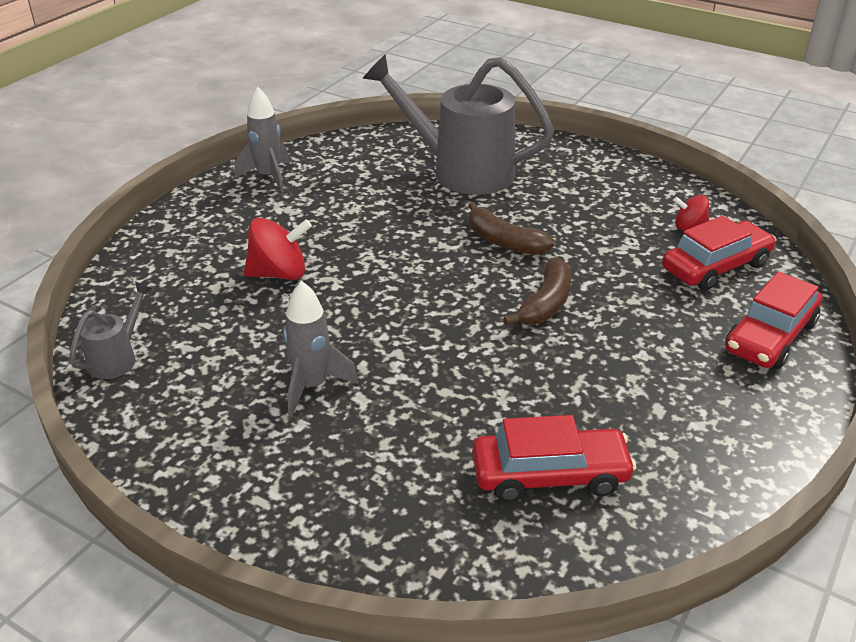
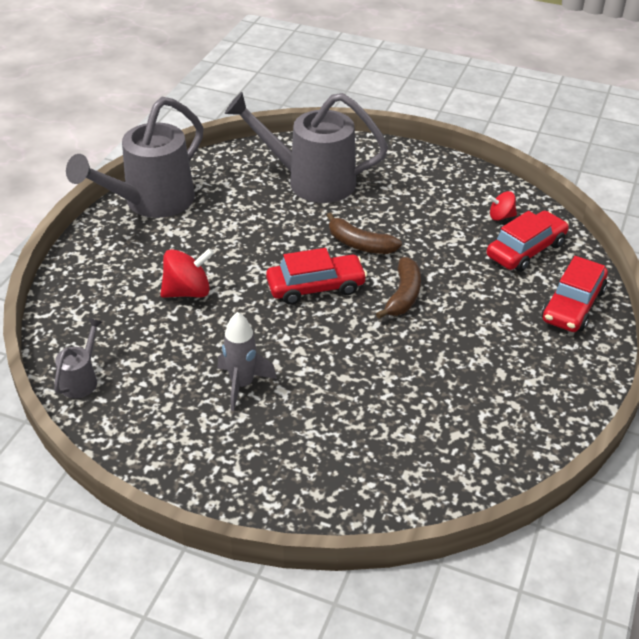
camera: 10 degrees left, 5 degrees up
grey rocket [234,87,289,193] -> grey watering can [66,97,203,218]
red car [472,415,636,502] -> red car moved to [266,248,367,305]

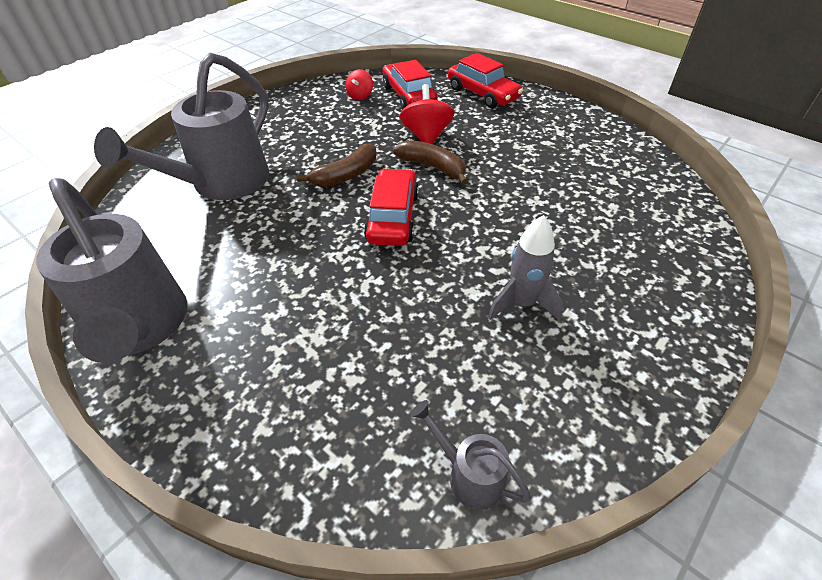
camera: 70 degrees left, 5 degrees up
red spinning top [160,248,214,298] -> red spinning top moved to [400,84,454,144]

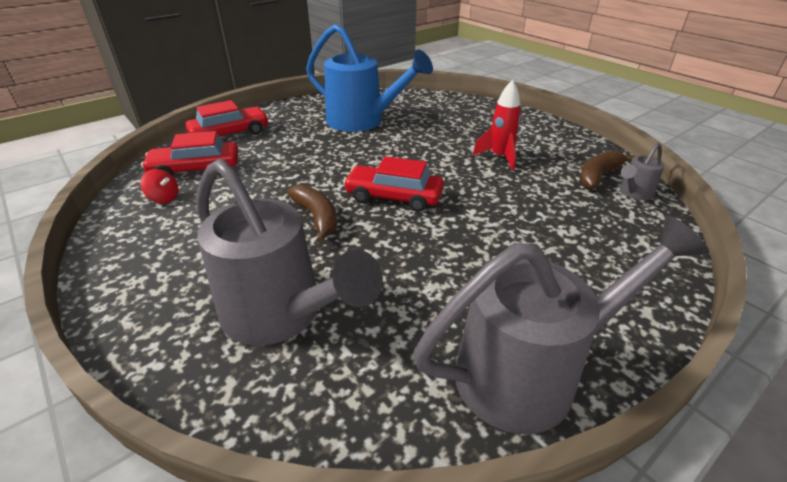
camera: 80 degrees left, 10 degrees down
brown banana [393,140,468,185] -> brown banana moved to [579,150,635,189]
red spinning top [400,84,454,144] -> none
grey rocket [488,215,563,321] -> red rocket [472,80,521,171]
none -> blue watering can [306,24,433,132]

